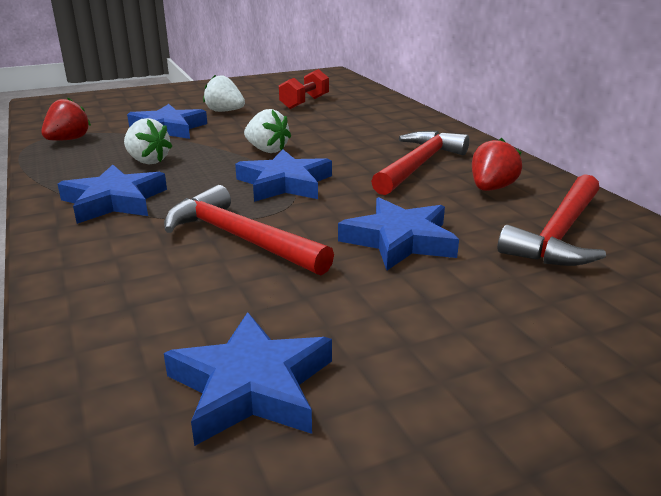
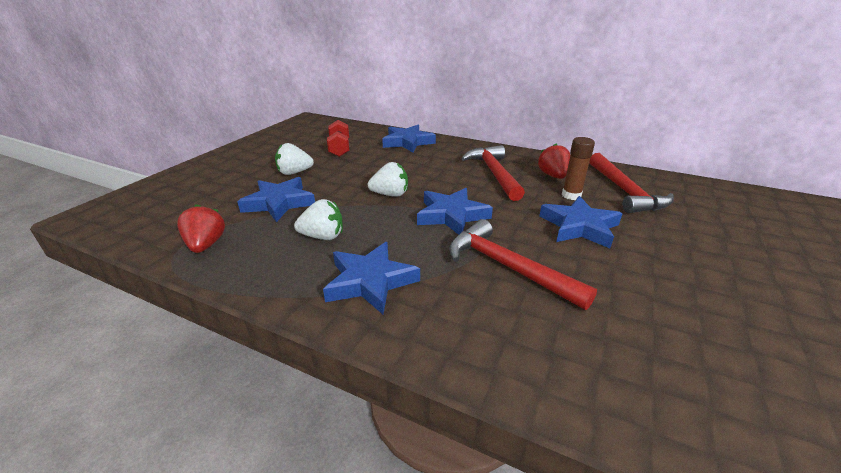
camera: 40 degrees left, 5 degrees up
red hammer [164,185,334,275] -> red hammer turned 45 degrees clockwise [449,219,597,310]
blue star [164,312,332,446] -> blue star moved to [382,125,436,153]
none -> brown glue stick [562,137,595,200]

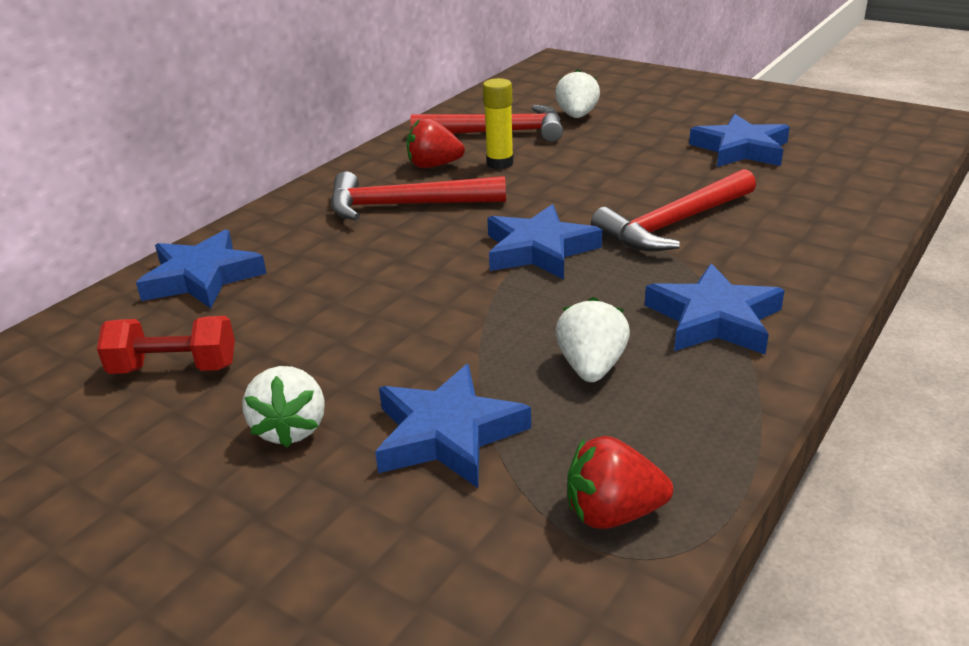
camera: 80 degrees left, 0 degrees up
white strawberry [368,162,408,197] -> white strawberry moved to [555,69,600,118]
blue star [539,196,623,248] -> blue star moved to [689,114,790,167]
brown glue stick [562,137,595,200] -> yellow glue stick [483,78,514,169]

